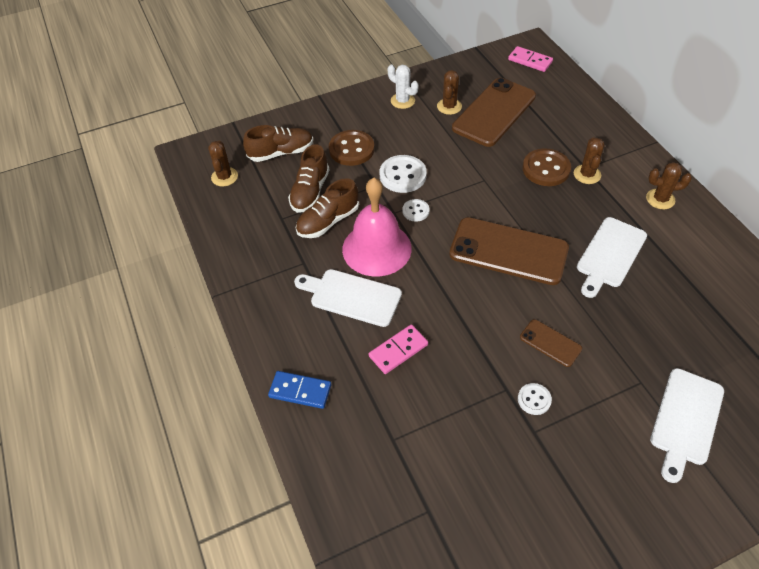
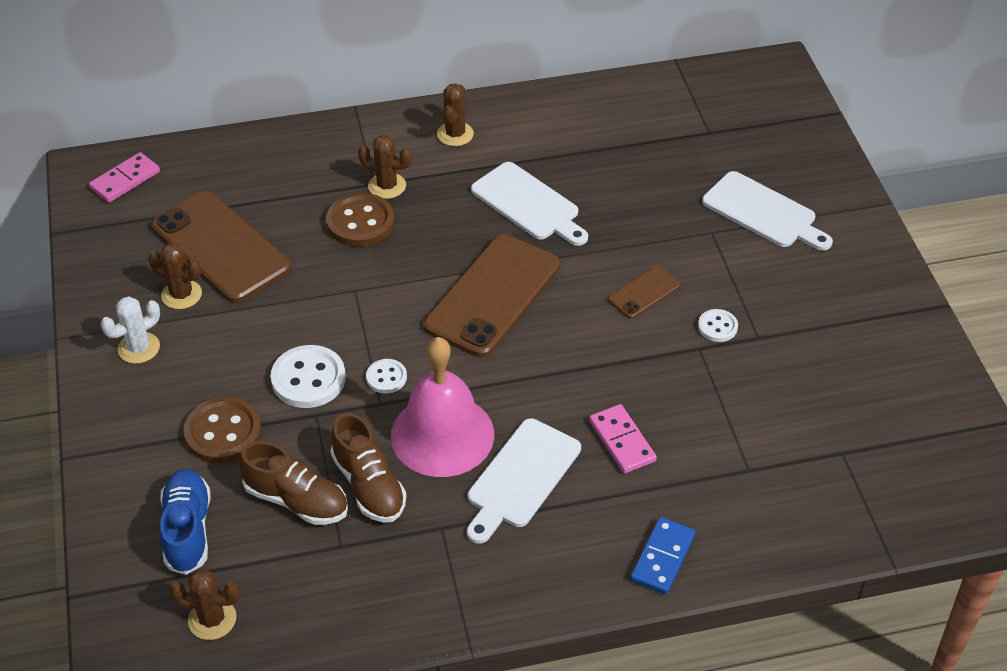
camera: 80 degrees left, 5 degrees down
brown shoe [243,125,313,162] -> blue shoe [159,469,210,575]

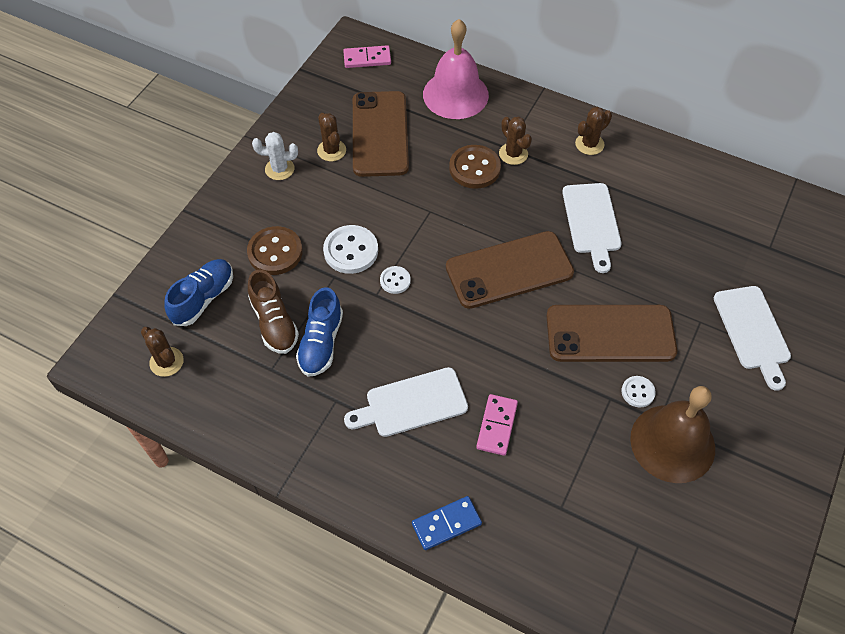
camera: 40 degrees right, 10 degrees up
brown shoe [330,413,406,523] -> blue shoe [296,287,343,377]
pink bell [391,337,494,477] -> pink bell moved to [423,19,489,119]
brown phone [608,266,680,319] -> brown phone [547,305,677,362], size x2.13
none -> brown bell [630,386,715,483]

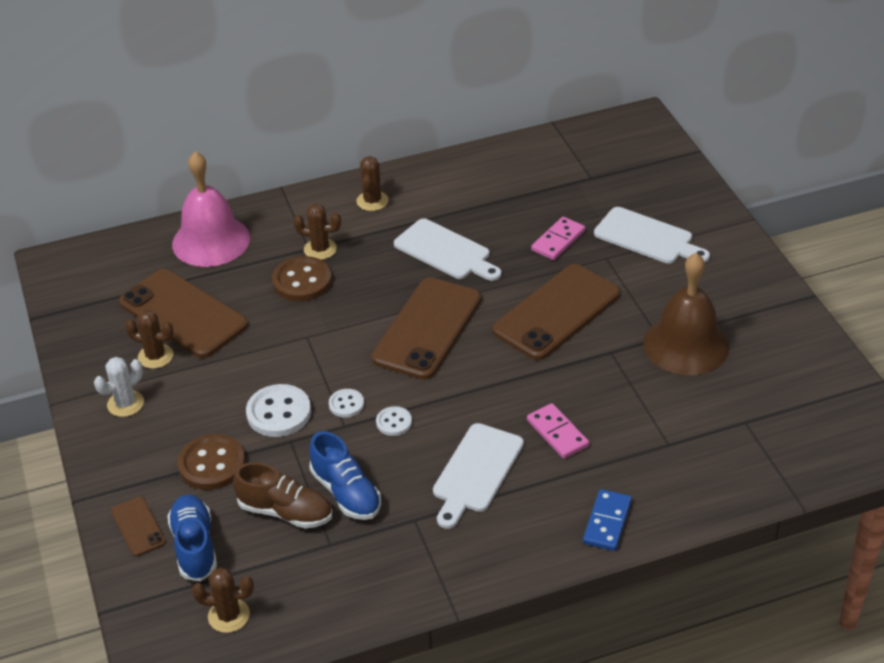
camera: 45 degrees left, 15 degrees down
pink domino [343,45,391,68] -> pink domino moved to [531,217,585,260]
white button [621,376,656,407] -> white button moved to [376,406,412,436]
none -> brown phone [111,497,166,557]

